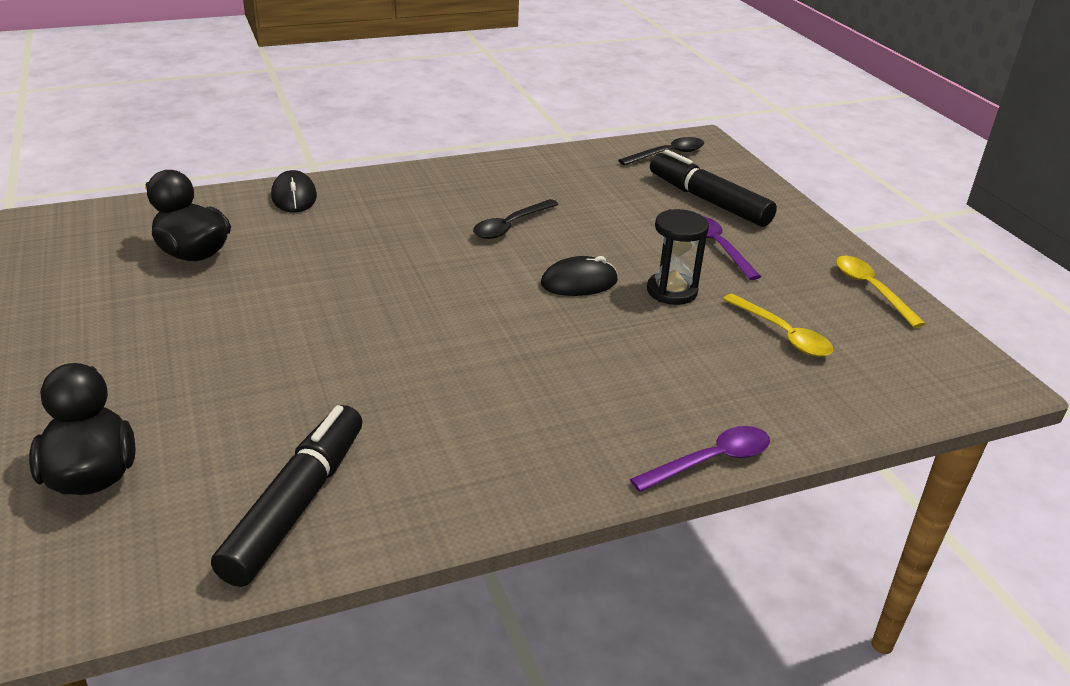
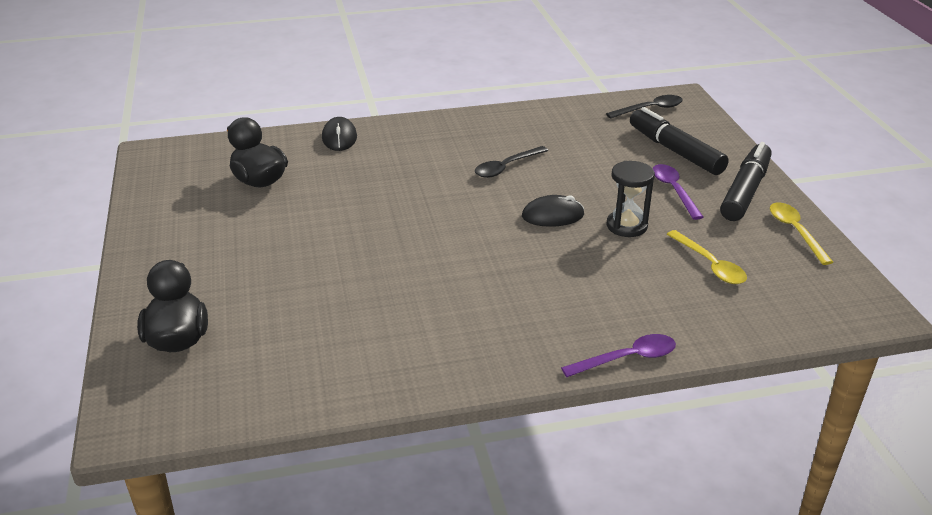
camera: 10 degrees right, 0 degrees up
black marker [211,405,363,587] -> black marker moved to [720,142,772,221]

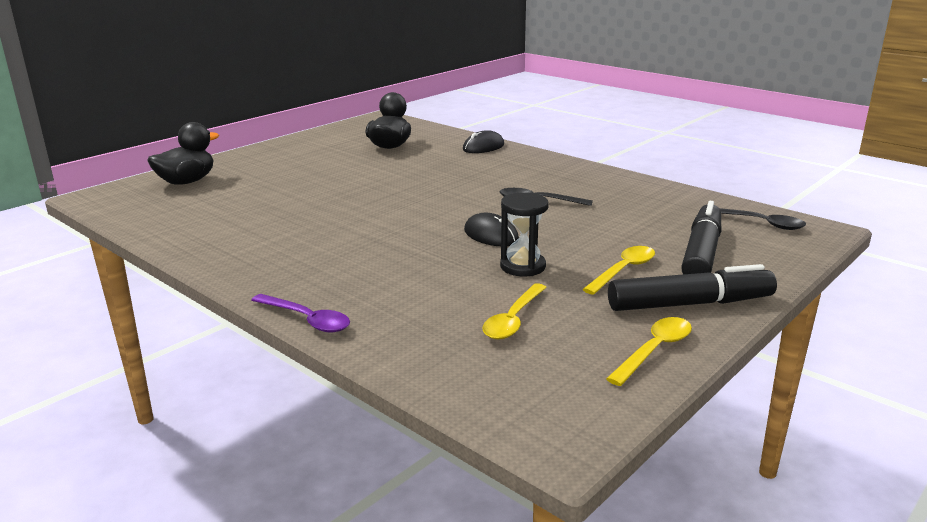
camera: 55 degrees right, 10 degrees down
purple spoon [653,164,703,220] -> yellow spoon [582,246,655,295]

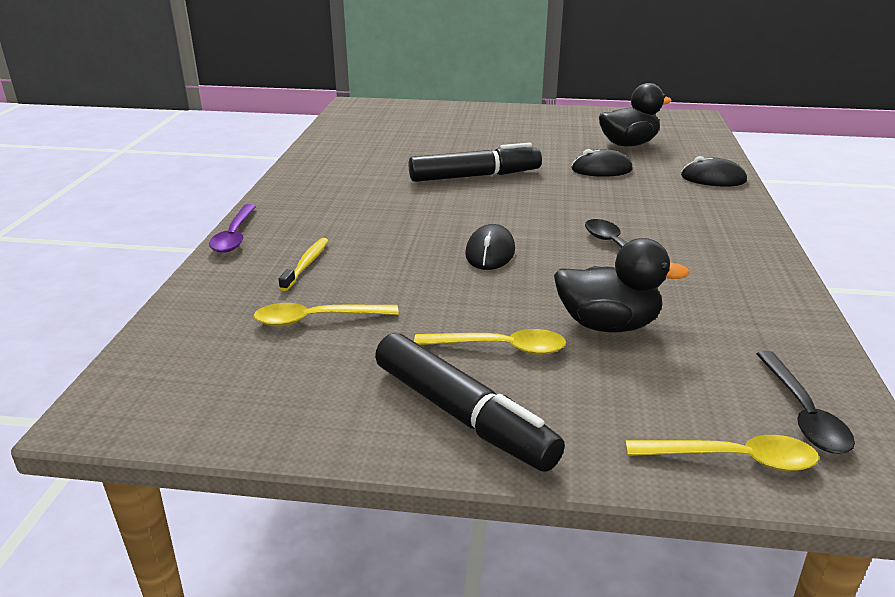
camera: 55 degrees right, 5 degrees up
black duck [147,122,219,185] -> black duck moved to [554,238,690,333]
black hourglass [500,192,549,276] -> none
yellow spoon [606,317,692,386] -> yellow spoon moved to [625,435,819,471]
black marker [681,201,721,274] -> black marker moved to [409,143,542,182]
none -> yellow toothbrush [278,238,328,291]
none -> black mouse [571,149,633,177]

